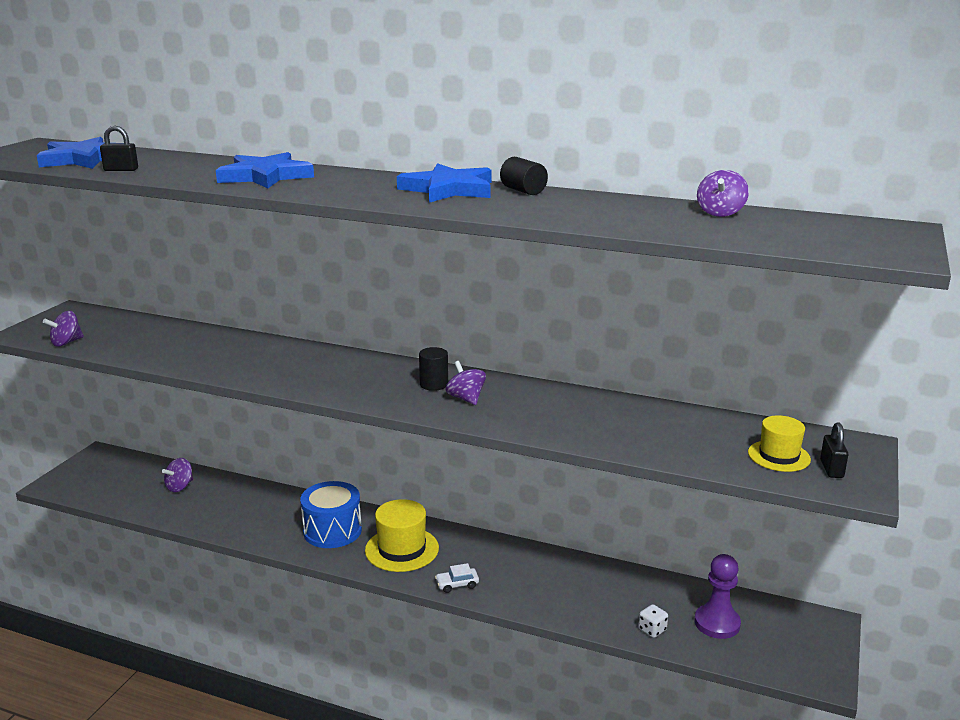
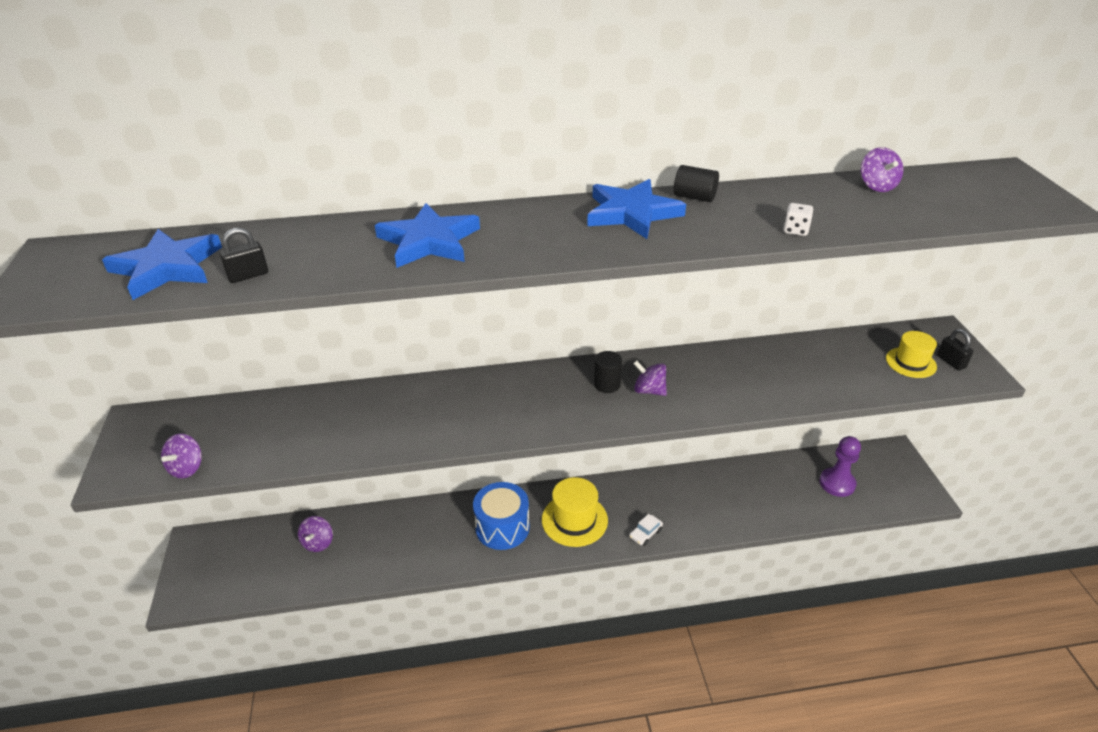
camera: 30 degrees left, 15 degrees up
white dice [638,604,668,638] -> white dice moved to [783,203,813,236]

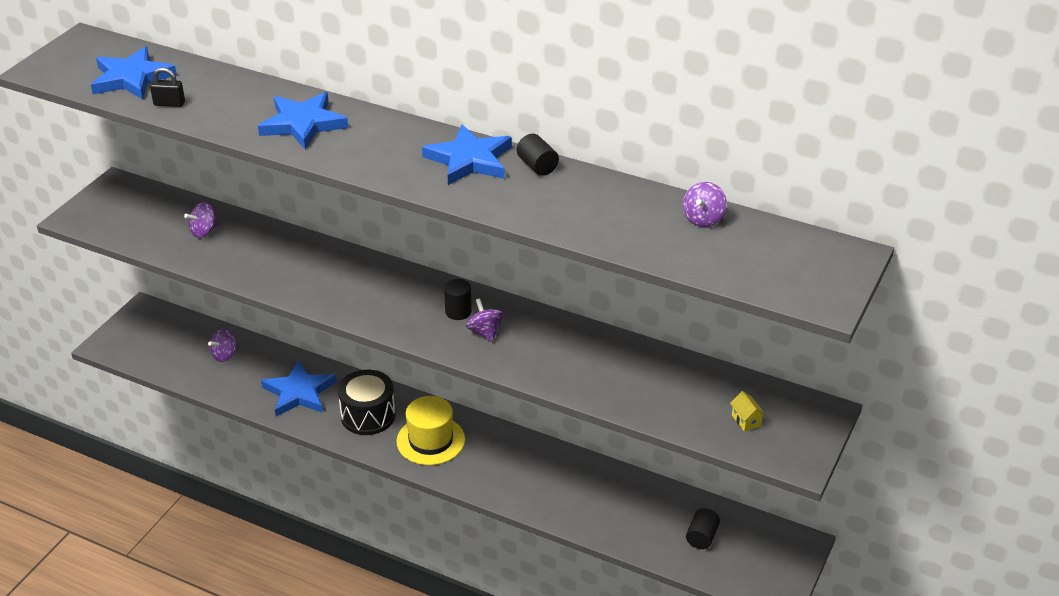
camera: 35 degrees right, 0 degrees up
purple spinning top [161,434,202,479] -> purple spinning top moved to [184,202,219,238]
blue drum [473,482,530,550] -> black drum [338,370,395,435]
white car [629,514,663,546] -> none
white dice [783,203,813,236] -> none
purple pawn [819,436,861,497] -> black cylinder [686,508,720,549]
yellow hat [886,331,937,378] -> yellow house [730,391,766,432]
black padlock [937,329,974,371] -> none
none -> blue star [261,360,337,417]

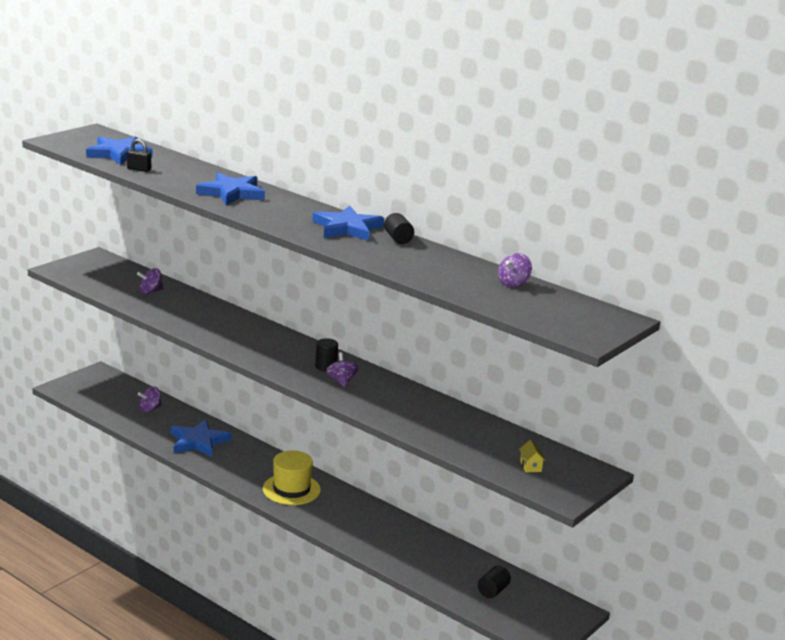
camera: 10 degrees right, 15 degrees down
black drum [338,370,395,435] -> none

